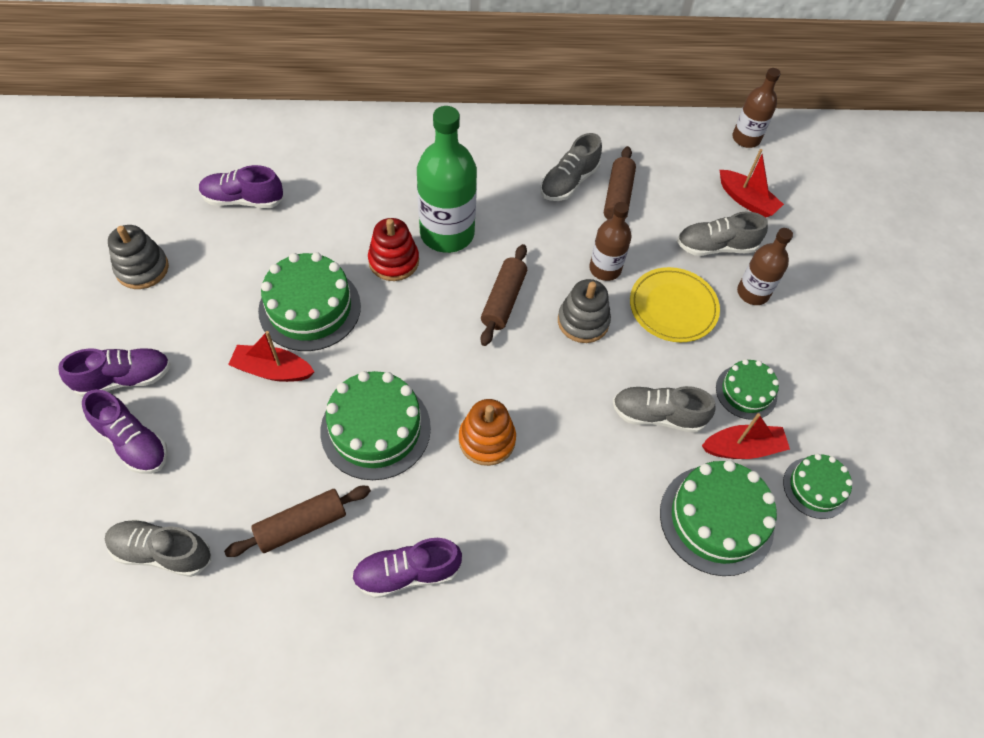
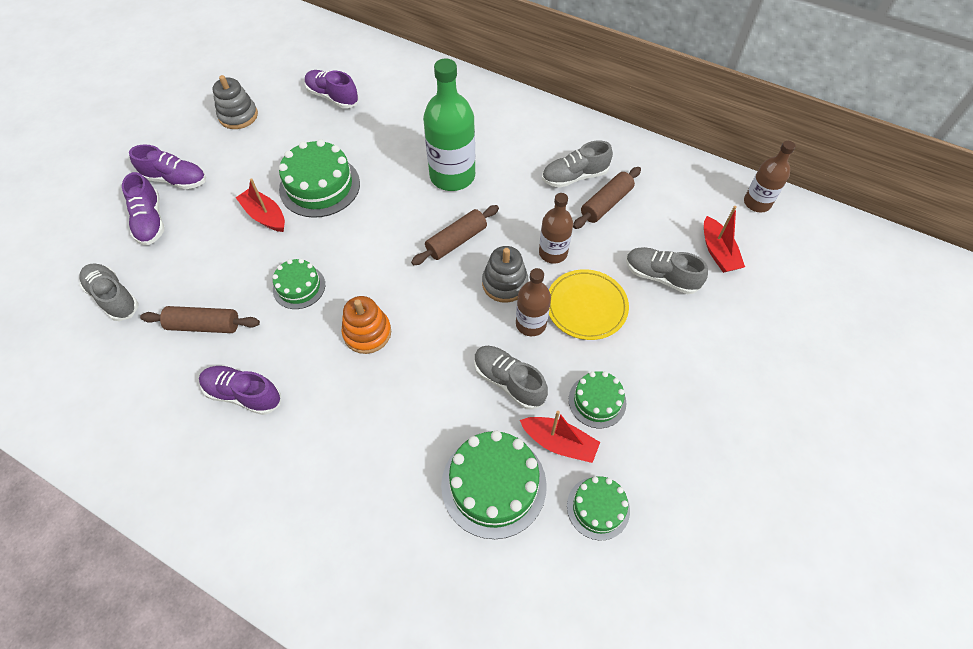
camera: 35 degrees right, 0 degrees up
green cake [320,371,431,480] -> green cake [273,259,325,309], size x0.59
red stacking toy [368,218,419,281] -> none
brown bottle [737,228,793,305] -> brown bottle moved to [516,268,551,336]

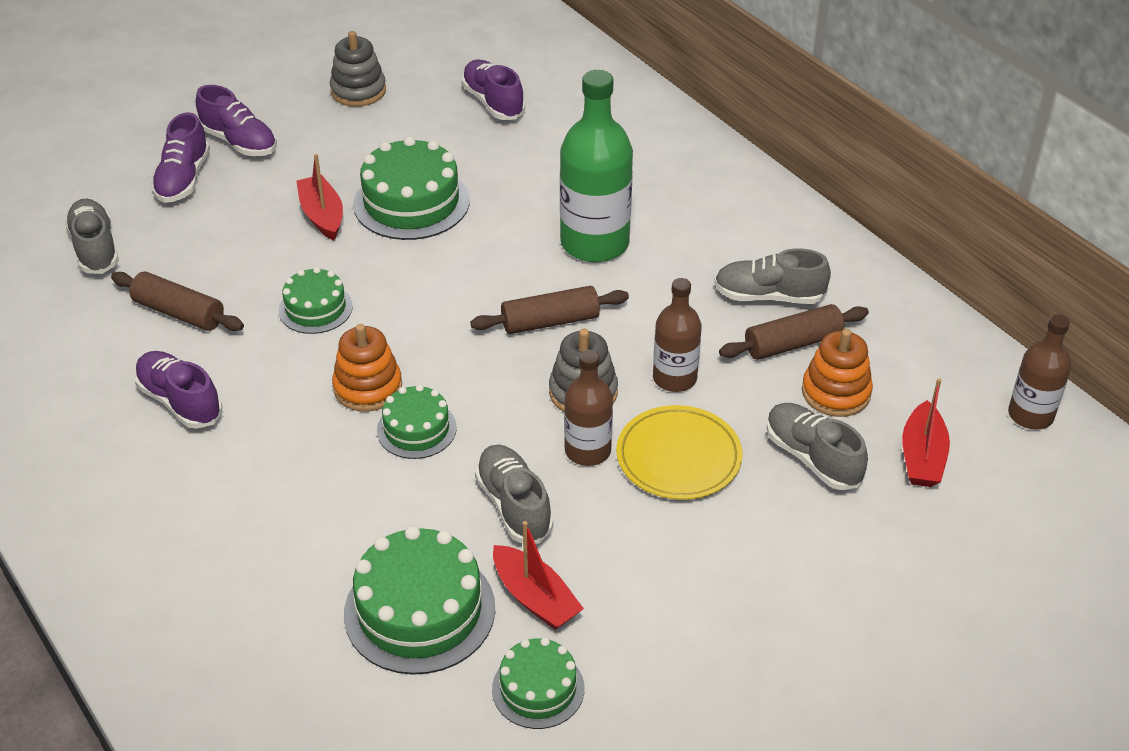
camera: 25 degrees right, 15 degrees down
green cake [569,371,626,428] -> green cake moved to [377,384,457,459]
none -> orange stacking toy [802,329,873,417]

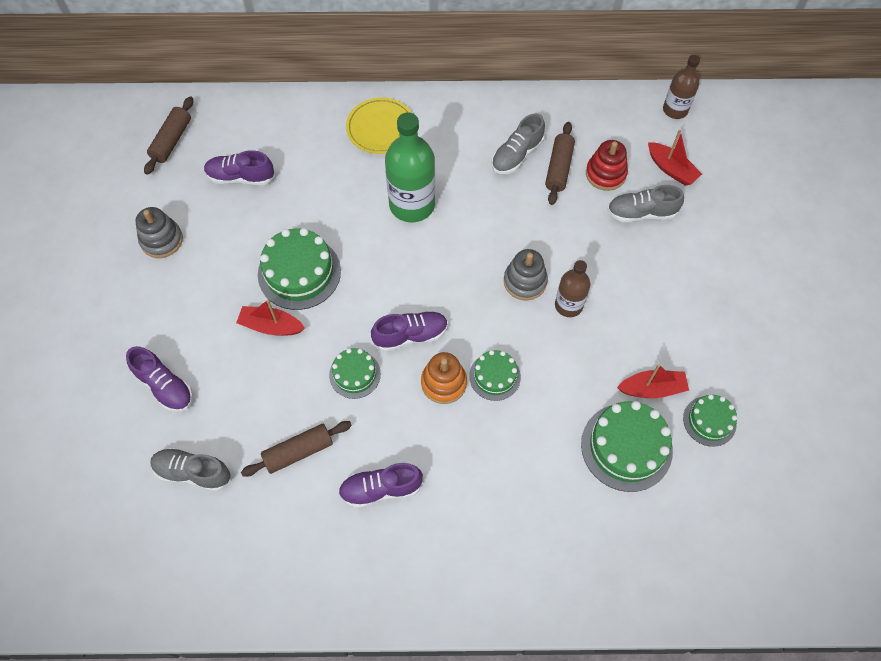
camera: 55 degrees left, 20 degrees up
purple shoe [196,85,277,156] -> purple shoe moved to [371,311,448,352]
brown rolling pin [470,286,629,334] -> brown rolling pin moved to [144,96,193,175]
grey shoe [475,445,553,544] -> none
yellow plate [616,405,743,500] -> yellow plate moved to [346,97,412,154]
brown bottle [653,278,702,392] -> none
orange stacking toy [802,329,873,417] -> red stacking toy [586,140,628,191]

